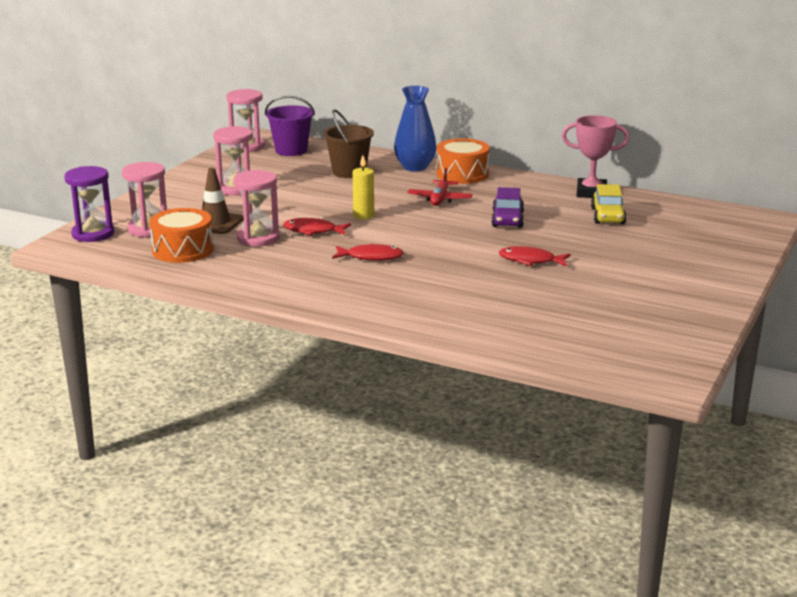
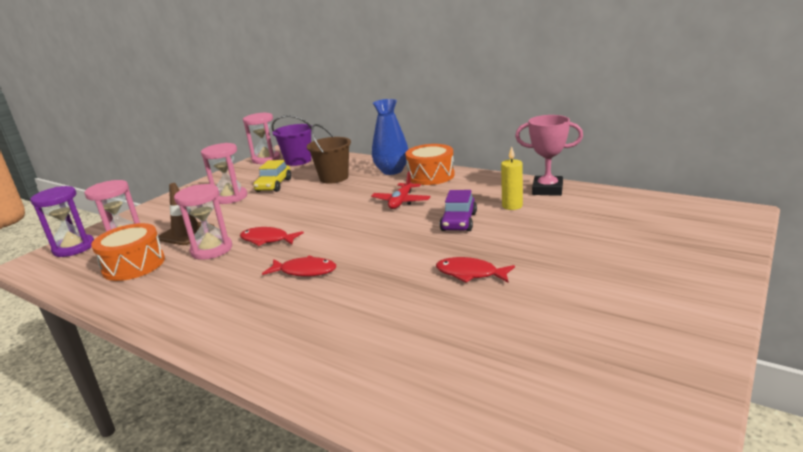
camera: 10 degrees right, 0 degrees up
yellow candle [353,155,374,220] -> yellow candle moved to [501,146,523,210]
yellow car [591,184,627,224] -> yellow car moved to [253,160,291,192]

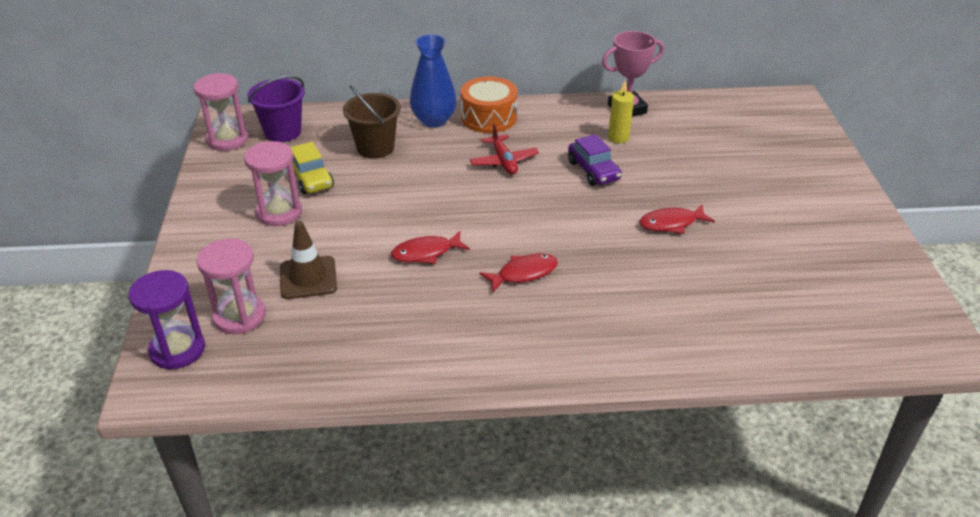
camera: 40 degrees left, 15 degrees up
orange drum [91,223,165,281] -> none
pink hourglass [174,184,232,260] -> none

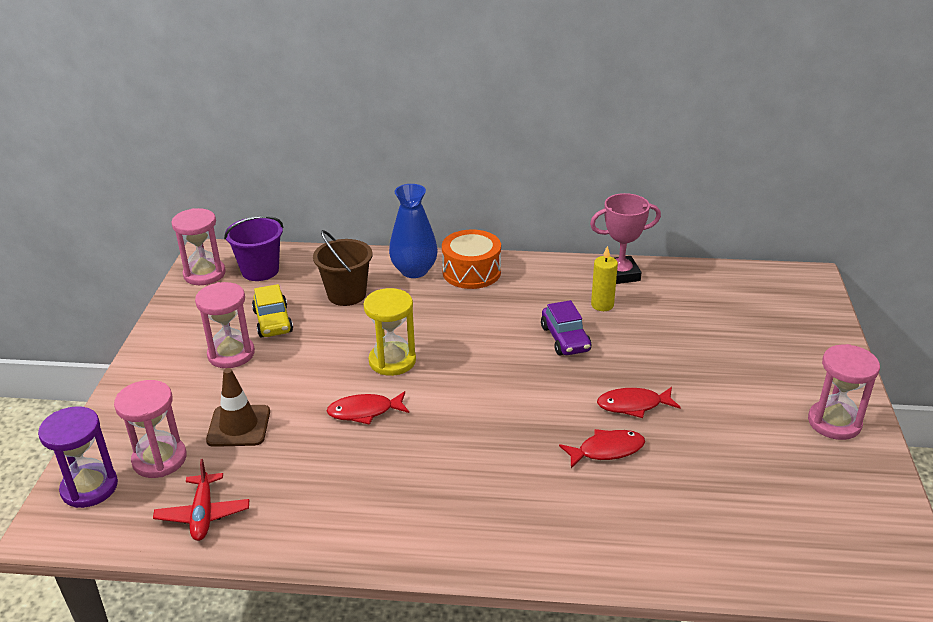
camera: 10 degrees right, 5 degrees down
red plane [470,123,539,174] -> red plane moved to [153,459,249,541]
red fish [479,253,558,292] -> red fish moved to [559,429,645,468]
none -> yellow hourglass [364,288,416,376]
none -> pink hourglass [808,344,880,440]

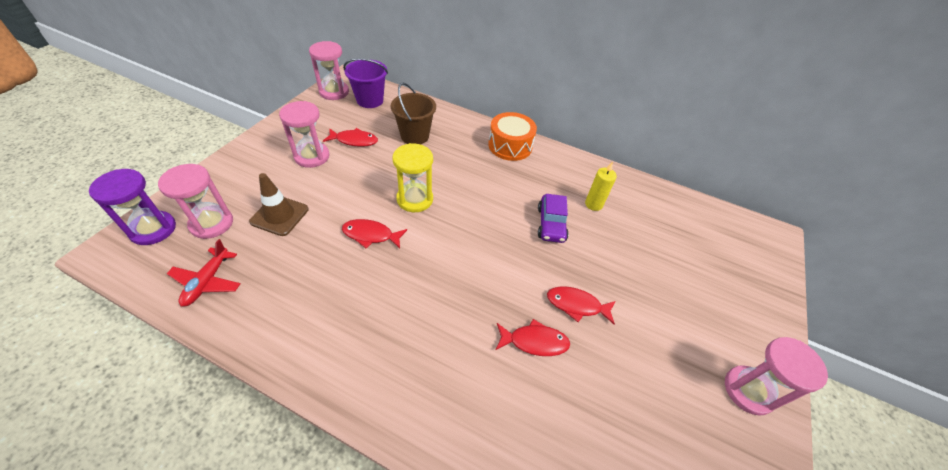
camera: 15 degrees right, 15 degrees up
yellow car [252,284,293,338] -> red fish [323,128,378,147]
blue vase [389,184,438,278] -> none
pink trophy [590,193,661,284] -> none

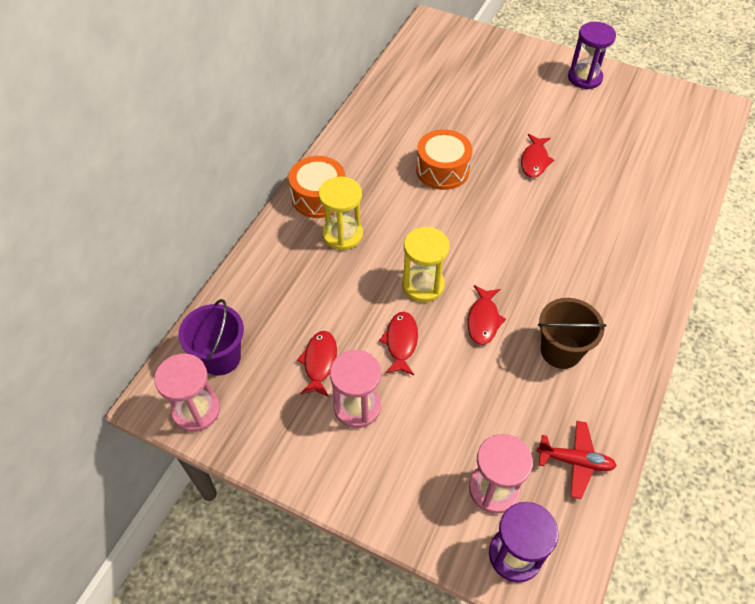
camera: 85 degrees left, 5 degrees up
brown traffic cone [249,173,308,236] -> none
brown bucket [391,82,436,144] -> brown bucket moved to [538,298,607,369]
red fish [496,319,570,356] -> red fish moved to [379,312,418,375]
purple car [538,194,569,243] -> orange drum [416,129,472,190]
yellow candle [585,162,617,211] -> none
pink hourglass [725,337,828,416] -> purple hourglass [568,22,616,89]
none -> yellow hourglass [319,176,363,251]

